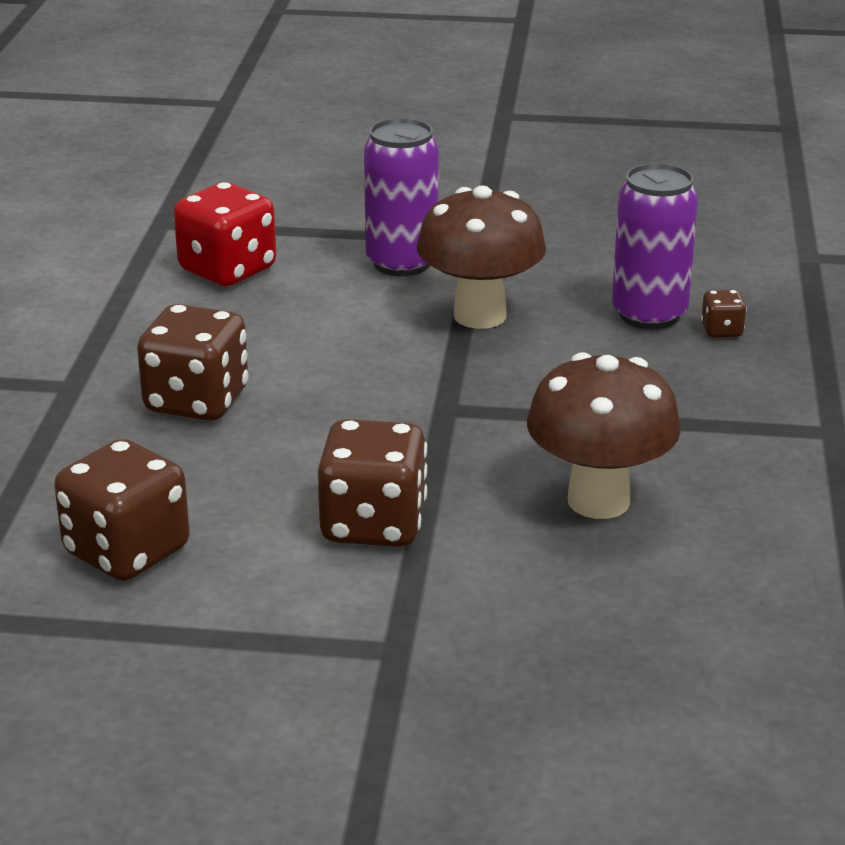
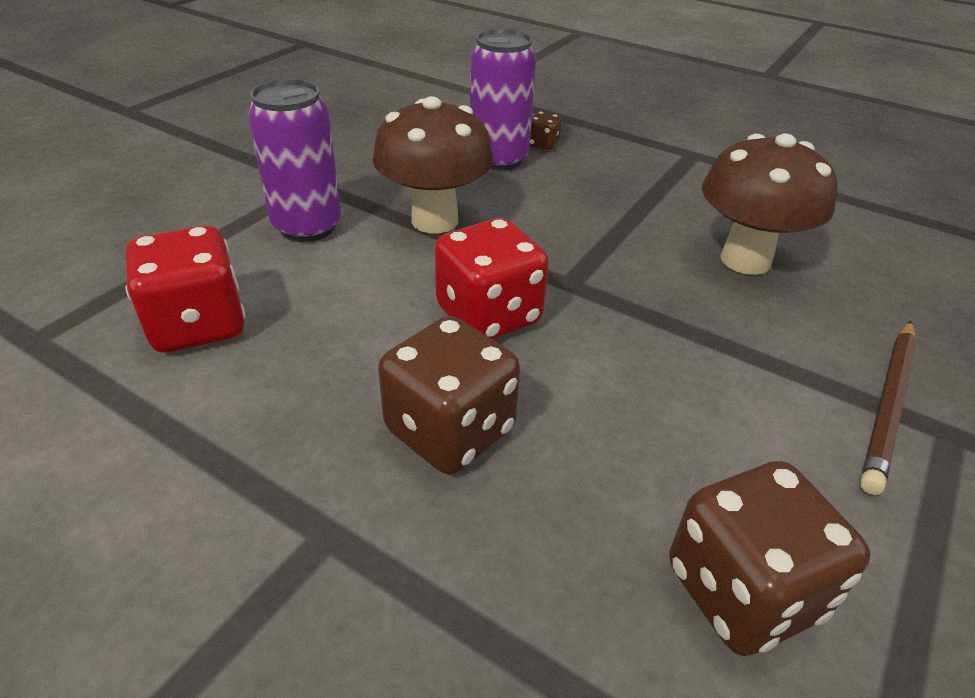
camera: 65 degrees left, 10 degrees up
brown dice [318,419,427,547] -> none
none -> red dice [435,218,549,339]
none -> brown pencil [860,321,917,495]

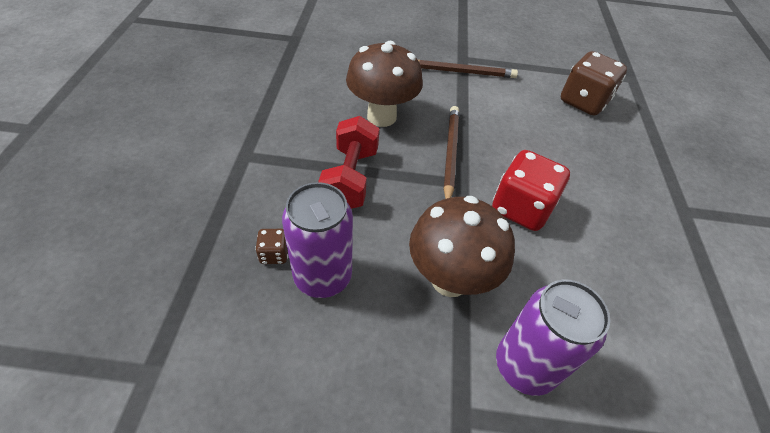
camera: 120 degrees left, 10 degrees up
red dice [125,225,246,352] -> none
brown dice [378,316,520,474] -> none
none -> red dumbbell [318,116,380,209]
none -> brown pencil [444,106,459,199]

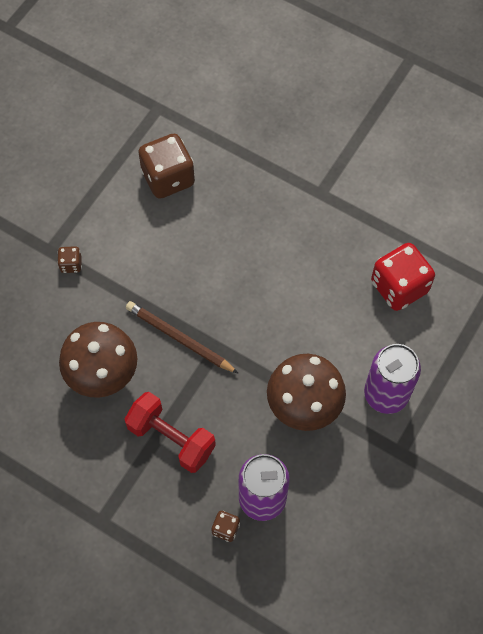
camera: 60 degrees left, 15 degrees up
brown pencil [418,60,518,78] -> brown dice [57,246,82,273]
red dice [492,150,570,231] -> red dice moved to [371,243,435,311]

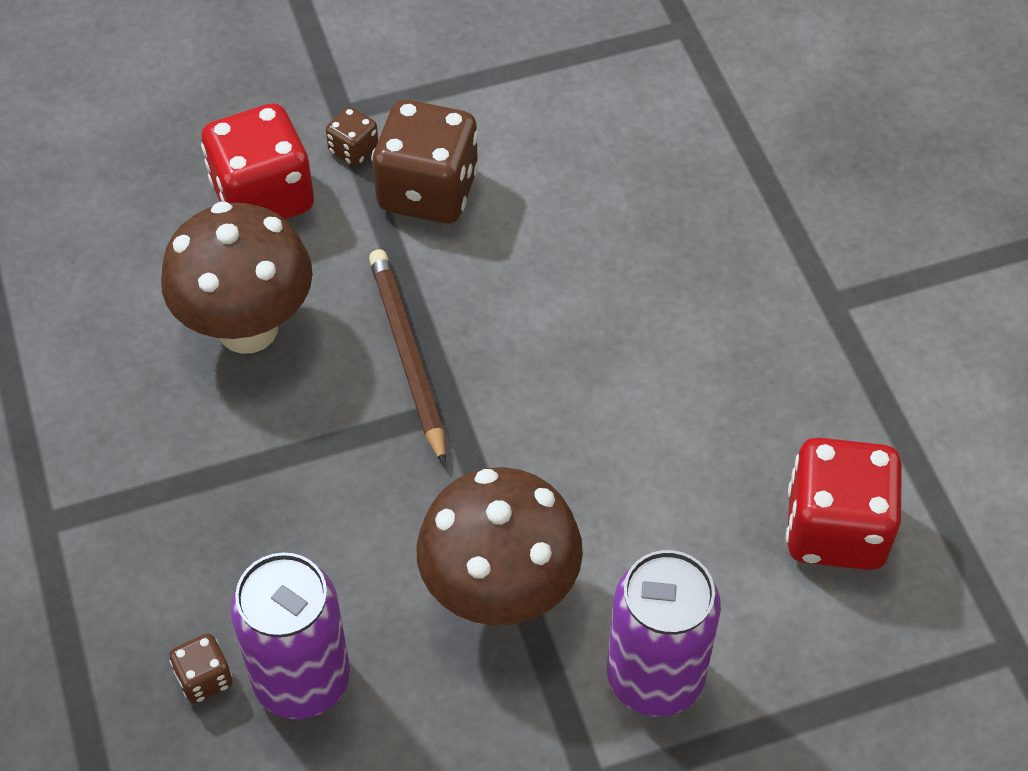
camera: 40 degrees right, 10 degrees down
red dumbbell [125,392,216,473] -> none
brown dice [138,134,195,199] -> brown dice moved to [371,100,479,223]
none -> red dice [201,103,314,219]

